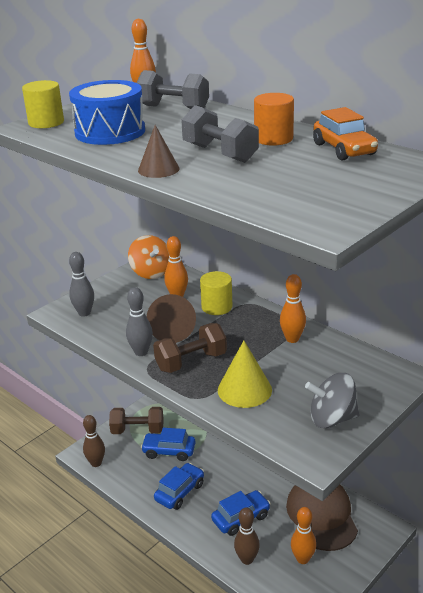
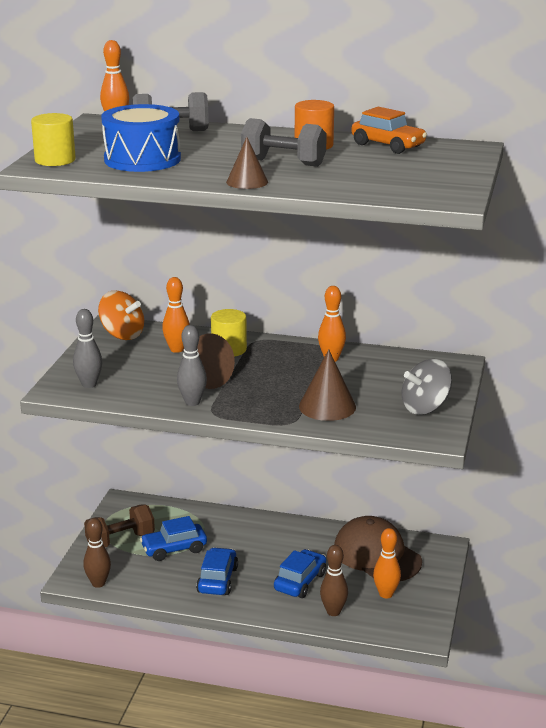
camera: 30 degrees left, 5 degrees down
brown dumbbell [153,323,227,373] -> none
yellow cone [218,340,272,408] -> brown cone [299,349,356,421]

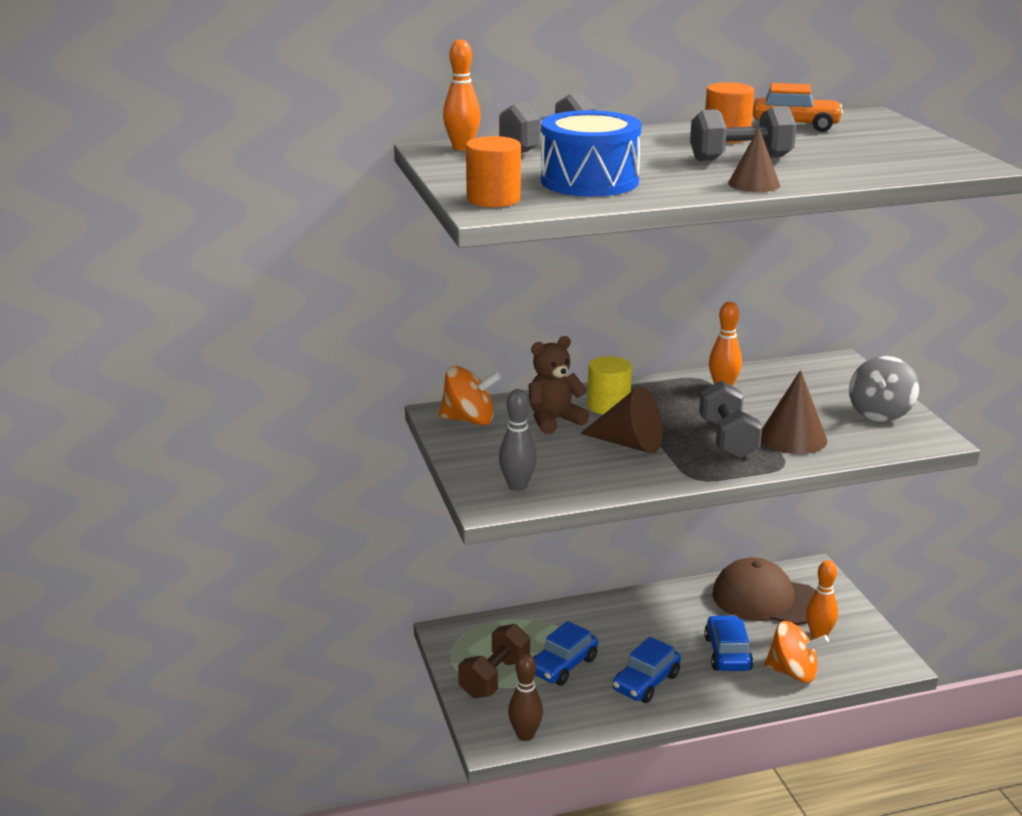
camera: 30 degrees left, 0 degrees up
yellow cylinder [31,113,76,166] -> orange cylinder [466,136,521,207]
orange bowling pin [162,277,190,353] -> brown teddy bear [528,336,589,434]
grey bowling pin [177,325,207,406] -> none
blue car [196,547,238,595] -> blue car turned 120 degrees counterclockwise [613,637,681,703]
brown bowling pin [320,545,348,616] -> orange spinning top [764,621,829,683]
none -> grey dumbbell [699,381,762,459]

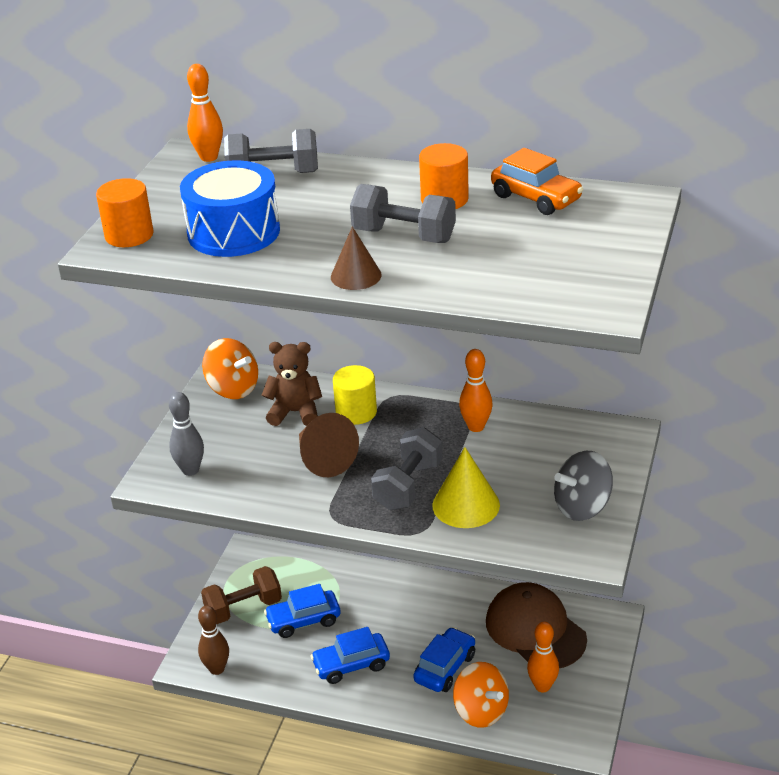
camera: 35 degrees right, 10 degrees up
brown cone [761,370,827,454] -> yellow cone [432,447,500,528]

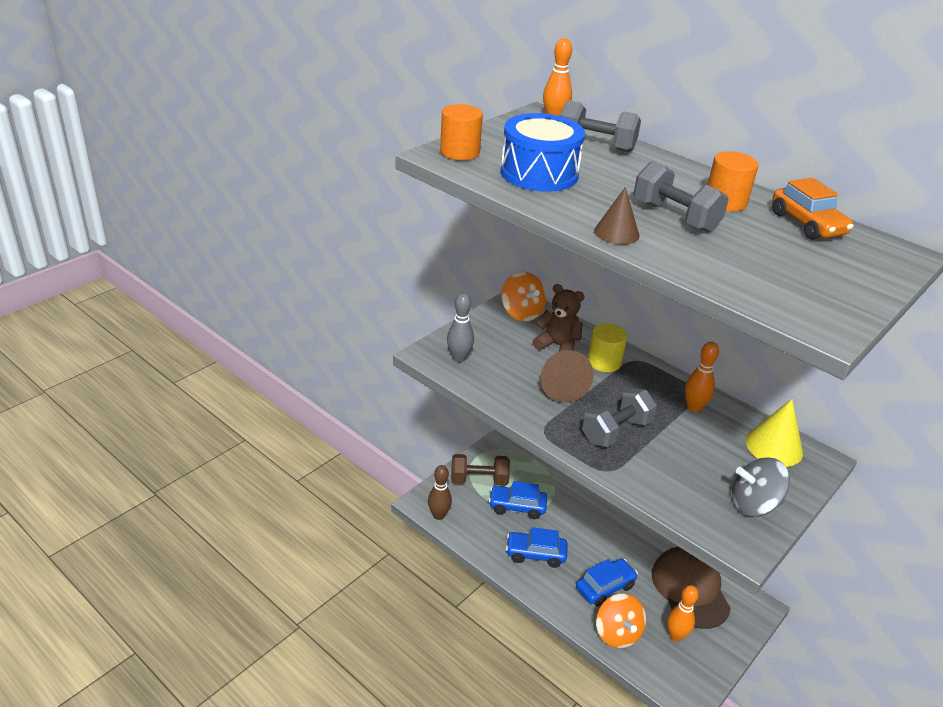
camera: 20 degrees right, 0 degrees up
yellow cone [432,447,500,528] -> yellow cone moved to [746,399,803,467]

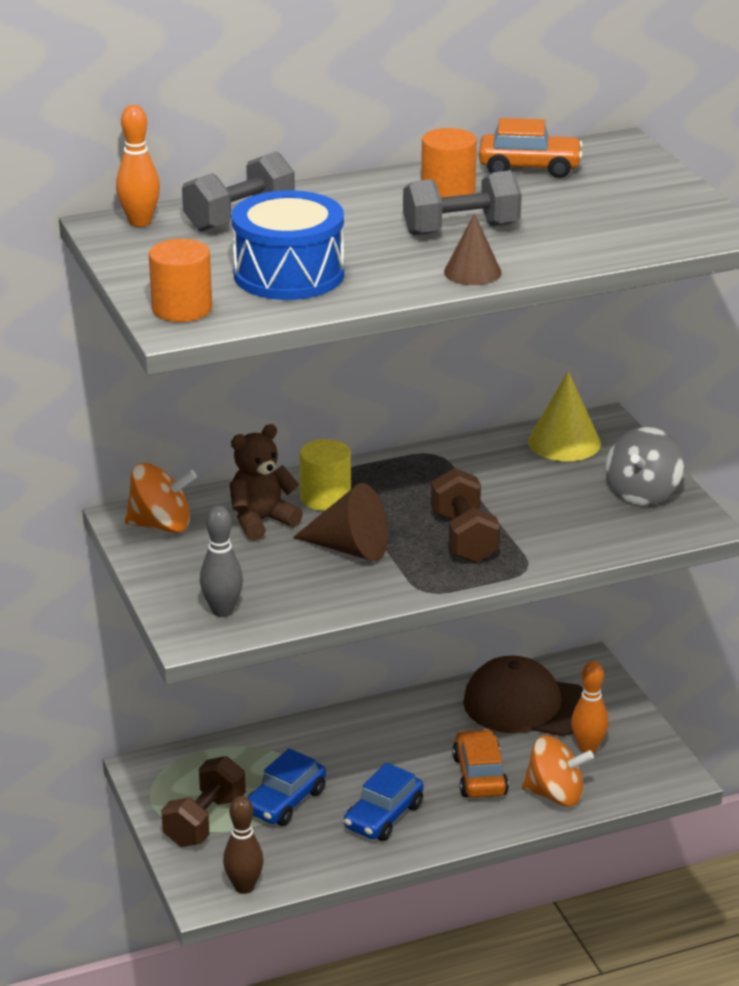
camera: 60 degrees left, 5 degrees down
blue car [576,558,638,607] -> orange car [452,729,509,798]
grey dumbbell [582,388,657,447] -> brown dumbbell [431,468,500,563]
orange bowling pin [685,342,719,412] -> none

